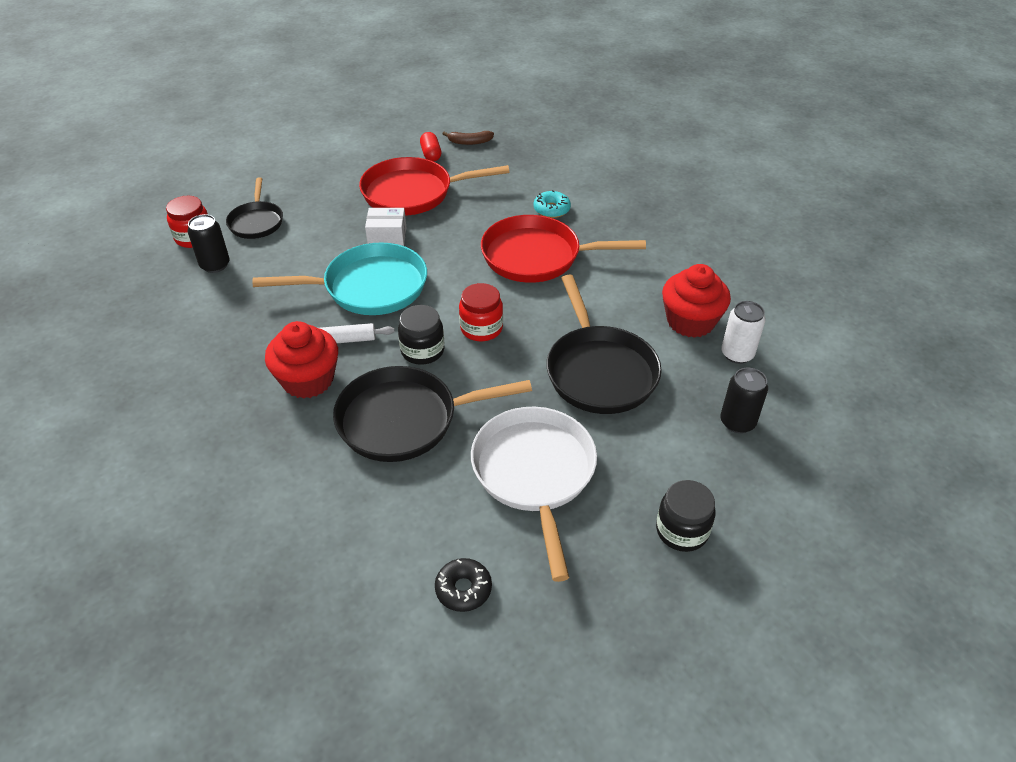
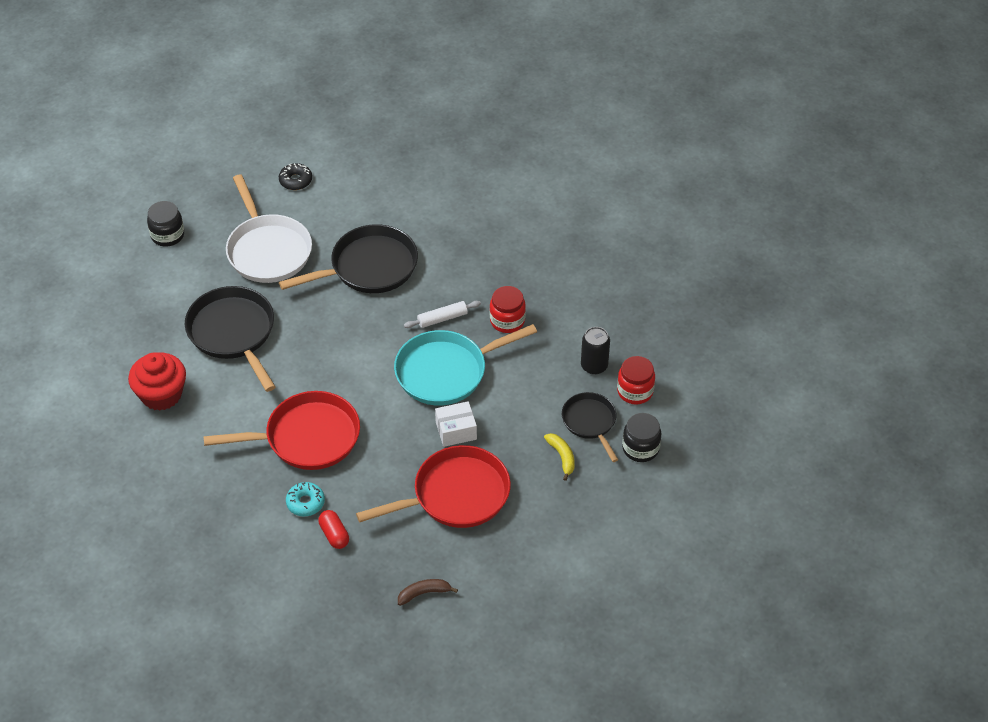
camera: 165 degrees right, 5 degrees up
red cupcake [265,321,338,399] -> none
black jar [398,305,444,365] -> black jar moved to [622,413,661,462]
red capsule [420,132,441,162] -> red capsule moved to [318,510,349,549]
red jar [459,283,503,341] -> red jar moved to [490,286,526,333]
black can [720,368,768,433] -> none
white can [721,301,766,364] -> none
none -> yellow banana [544,433,575,481]

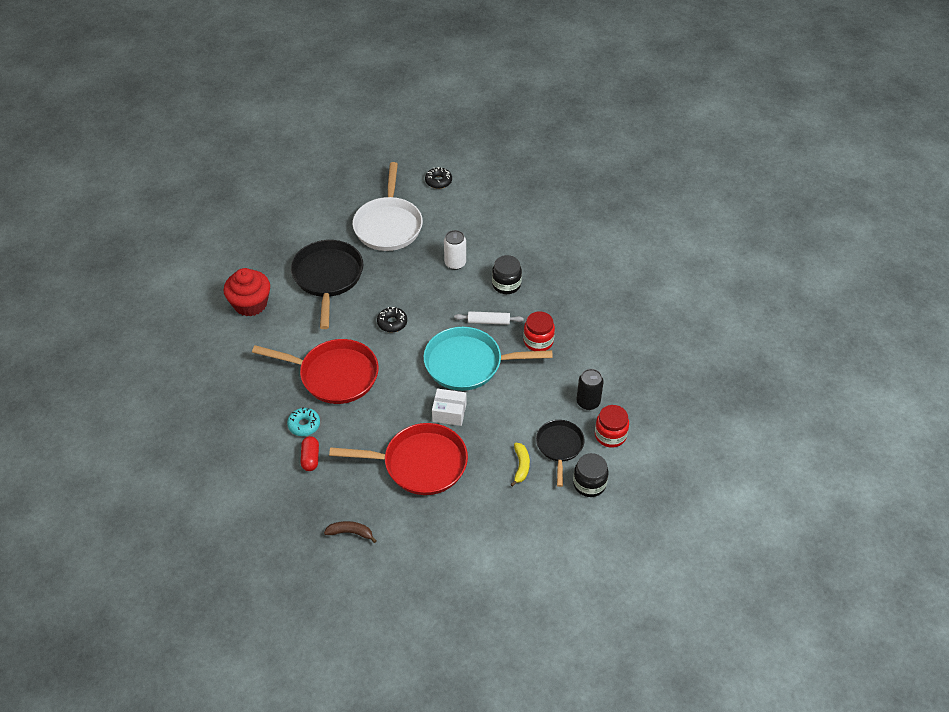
camera: 25 degrees right, 0 degrees up
black jar [147,201,184,247] -> black jar moved to [492,255,522,294]
black pan [279,224,418,293] -> white can [444,230,466,270]
none -> black donut [377,307,407,332]

